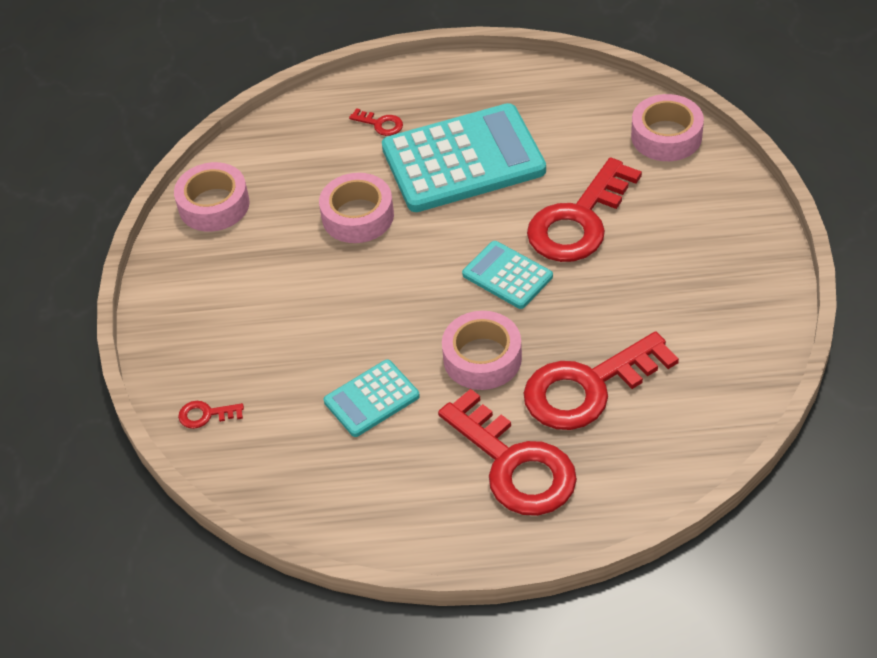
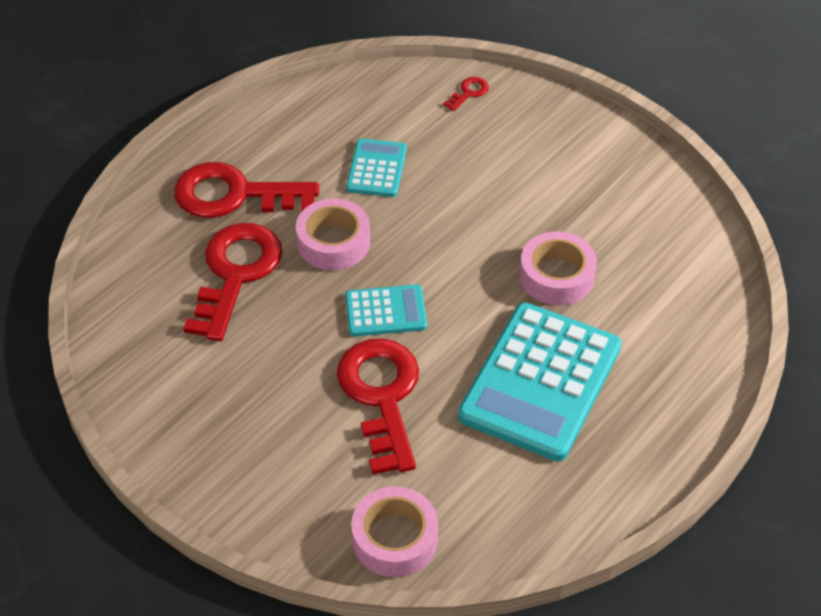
camera: 130 degrees right, 0 degrees up
pink tape [174,162,250,232] -> none
red key [349,108,403,136] -> none

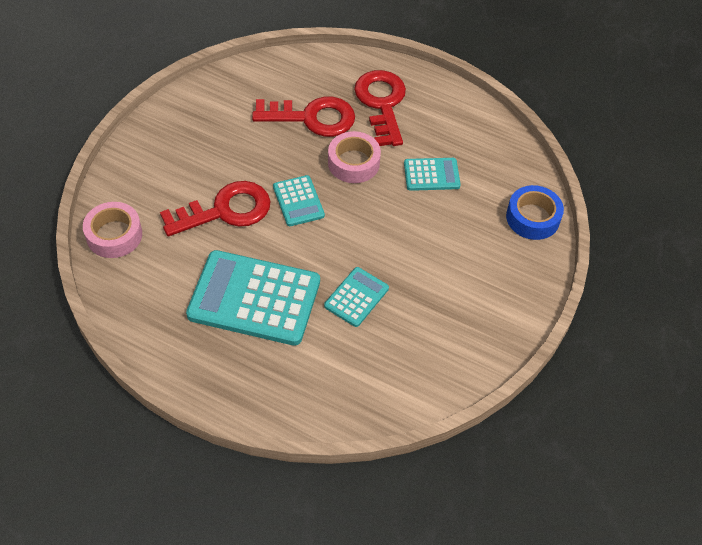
camera: 75 degrees right, 5 degrees up
red key [443,77,489,111] -> blue tape [506,185,564,240]
pink tape [520,231,597,305] -> turquoise calculator [324,267,389,327]

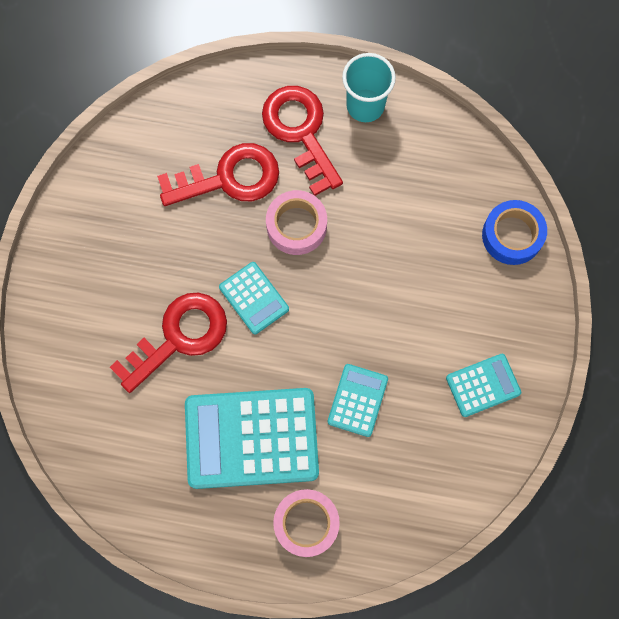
camera: 15 degrees left, 20 degrees up
pink tape [83,202,142,258] -> pink tape moved to [273,489,340,557]
turquoise calculator [404,158,461,191] -> turquoise calculator moved to [446,354,521,417]
none -> turquoise cup [342,53,396,122]

